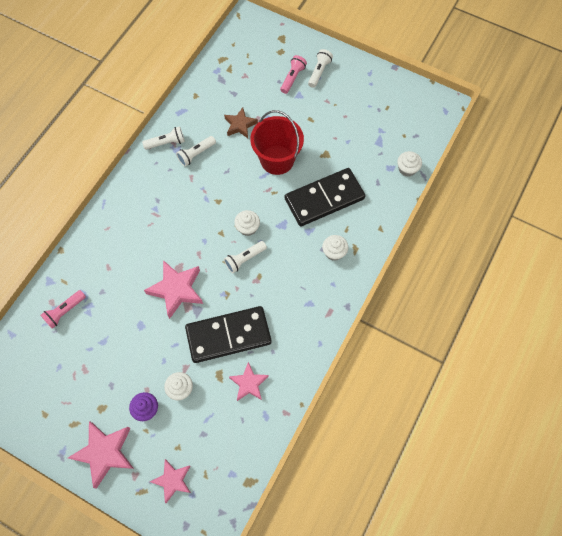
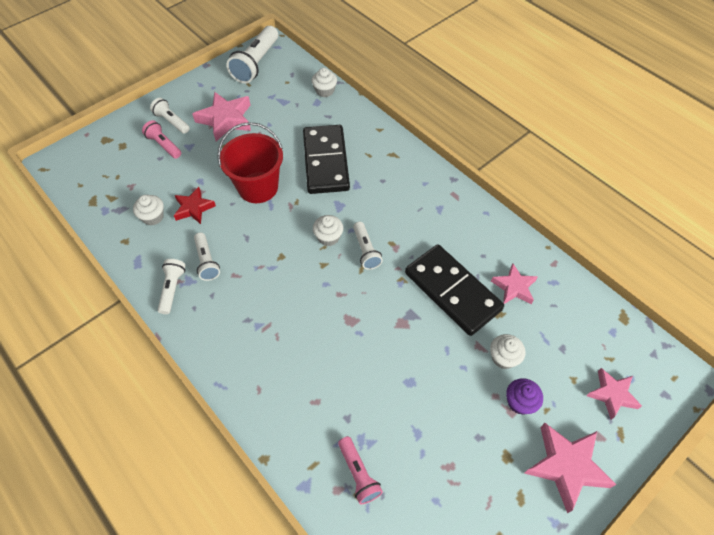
camera: 70 degrees left, 10 degrees down
pink star [144,260,203,319] -> pink star moved to [192,92,251,142]
black domino [185,306,272,363] -> black domino turned 45 degrees counterclockwise [405,244,504,336]
brown star [224,107,258,138] -> red star [174,187,216,224]
white cupcake [322,235,348,261] -> white cupcake moved to [133,195,164,225]
none -> white flashlight [226,26,278,83]

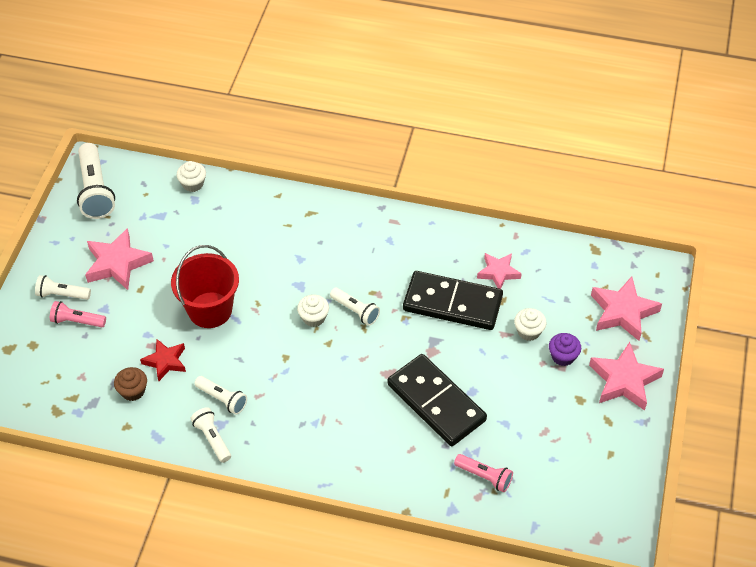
camera: 35 degrees left, 5 degrees down
white cupcake [133,195,164,225] -> brown cupcake [114,367,147,401]
black domino [303,125,350,194] -> black domino moved to [387,354,487,446]
pink star [587,368,642,420] -> pink star [591,276,662,341], size x1.57

